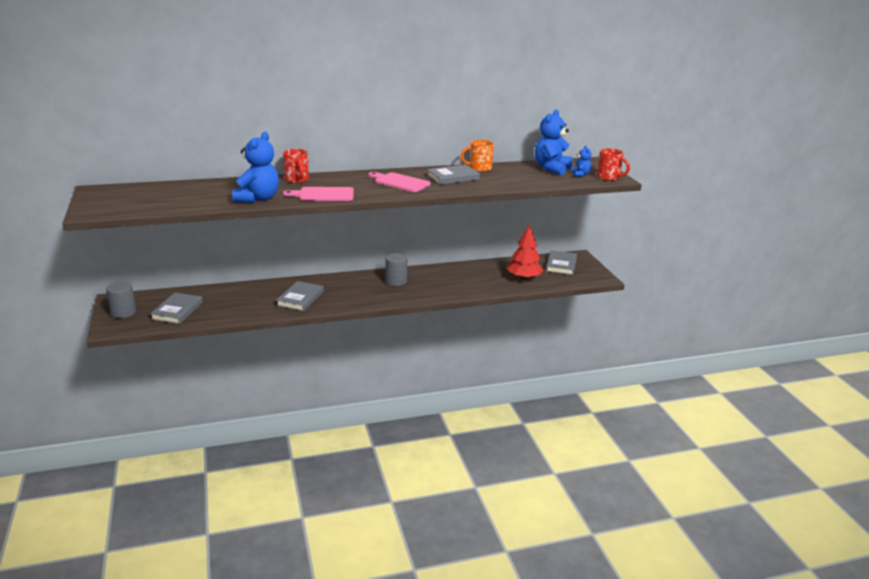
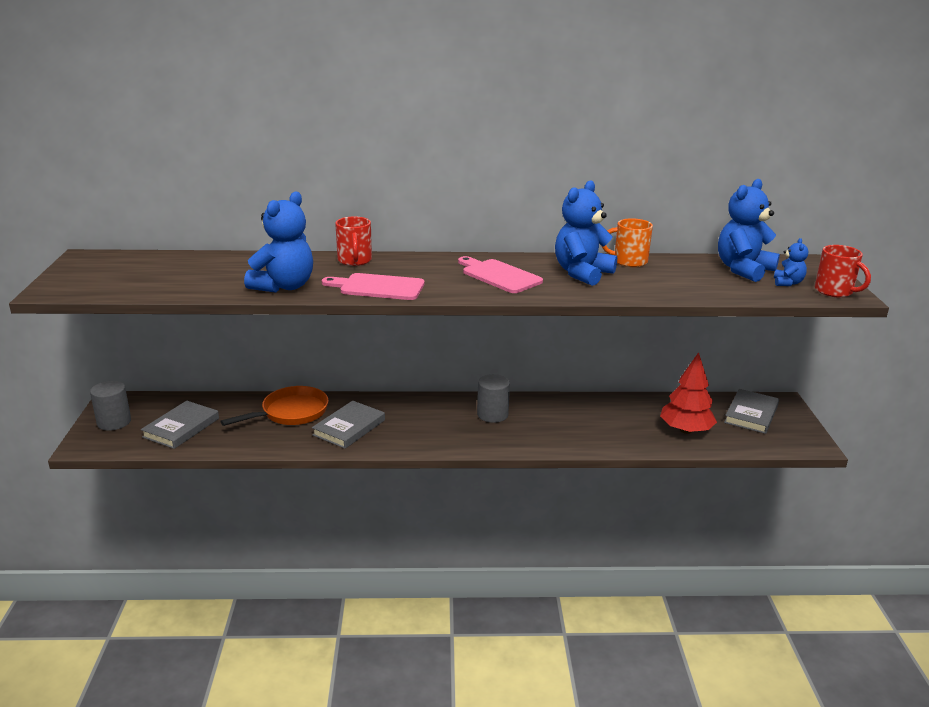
camera: 15 degrees right, 0 degrees up
grey book [427,165,480,185] -> blue teddy bear [555,180,617,286]
none -> orange pan [220,386,329,426]

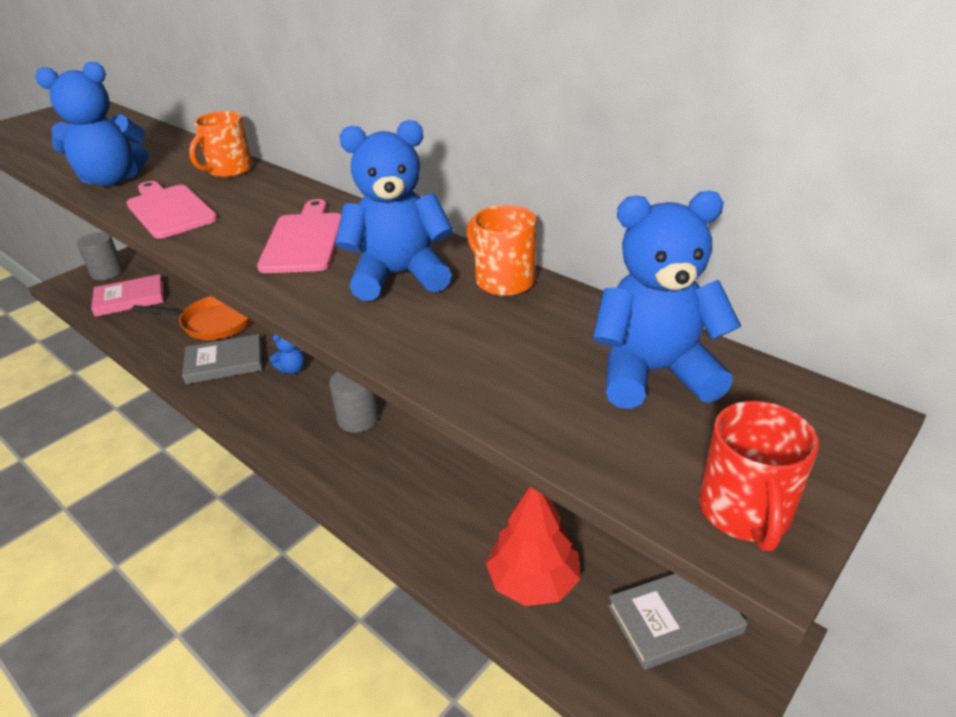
camera: 45 degrees right, 10 degrees up
grey book [141,401,219,449] -> pink book [91,274,164,317]
red mug [335,216,372,266] -> orange mug [189,111,252,177]
blue teddy bear [774,238,808,286] -> blue teddy bear moved to [270,335,305,374]

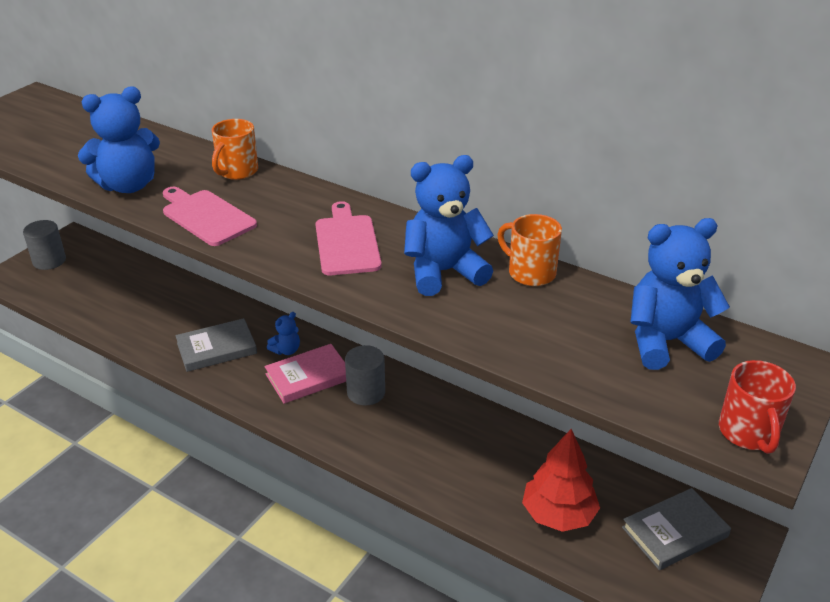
camera: 10 degrees left, 0 degrees up
pink book [91,274,164,317] -> pink book moved to [264,344,346,404]
orange pan [132,296,252,340] -> none

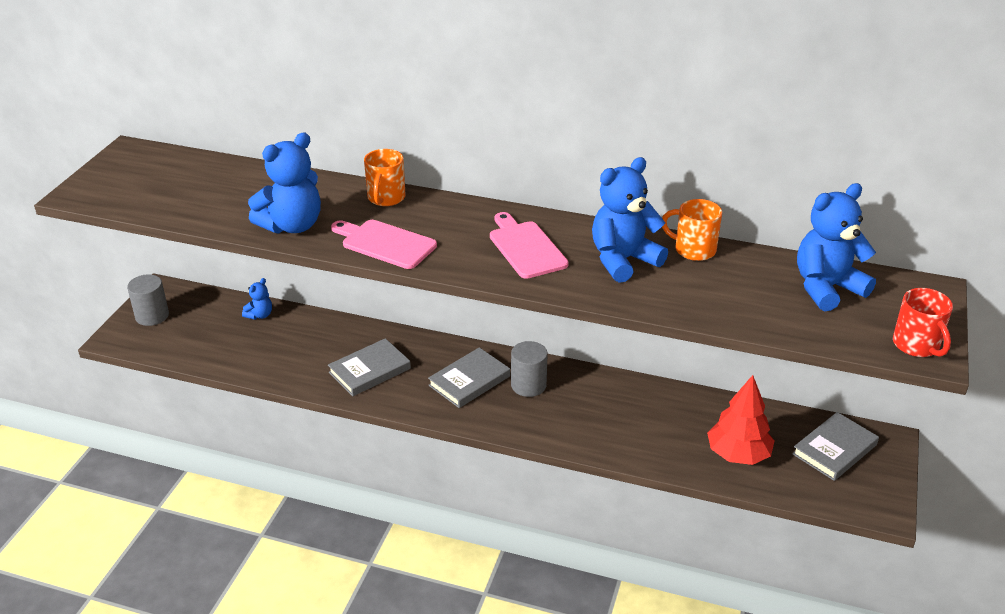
camera: 15 degrees left, 0 degrees up
pink book [264,344,346,404] -> grey book [428,347,510,408]
blue teddy bear [267,312,300,355] -> blue teddy bear moved to [242,278,272,320]

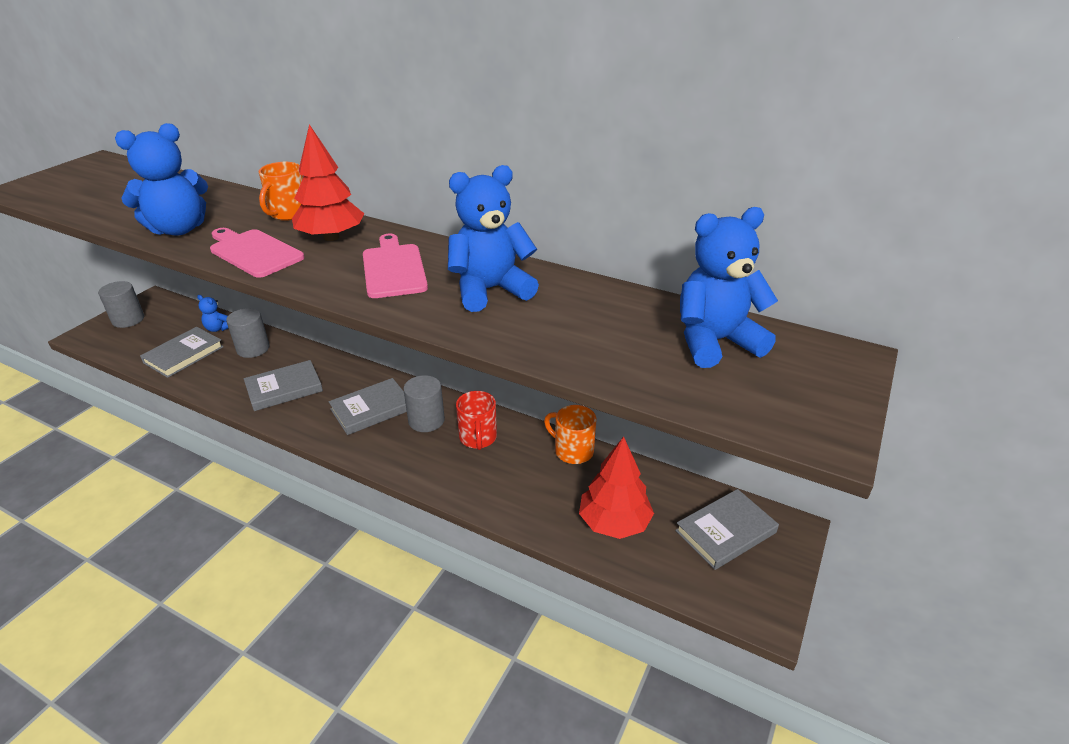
camera: 10 degrees right, 0 degrees up
blue teddy bear [242,278,272,320] -> blue teddy bear turned 75 degrees clockwise [197,295,228,332]
orange mug [662,199,722,261] -> orange mug moved to [544,405,596,464]
red mug [893,288,953,357] -> red mug moved to [456,391,497,450]
none -> grey book [140,327,224,378]
none -> grey cylinder [226,308,269,358]
none -> red tree [292,124,364,241]

